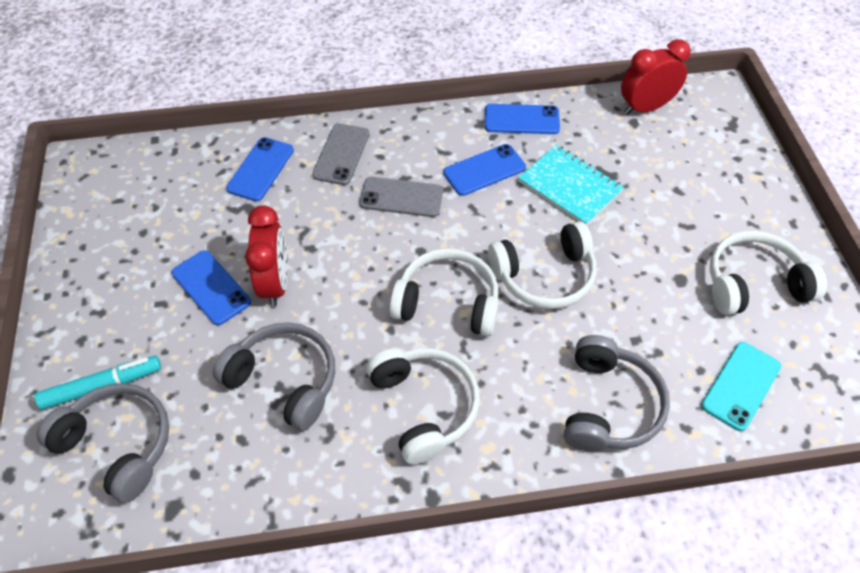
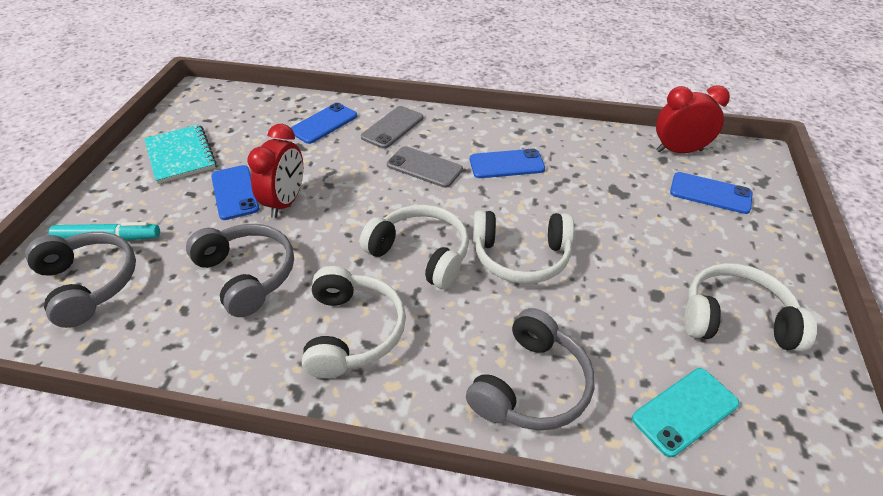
camera: 20 degrees right, 10 degrees down
blue phone [485,104,560,134] -> blue phone moved to [670,172,753,214]
turquoise notebook [518,145,624,225] -> turquoise notebook moved to [144,124,216,184]

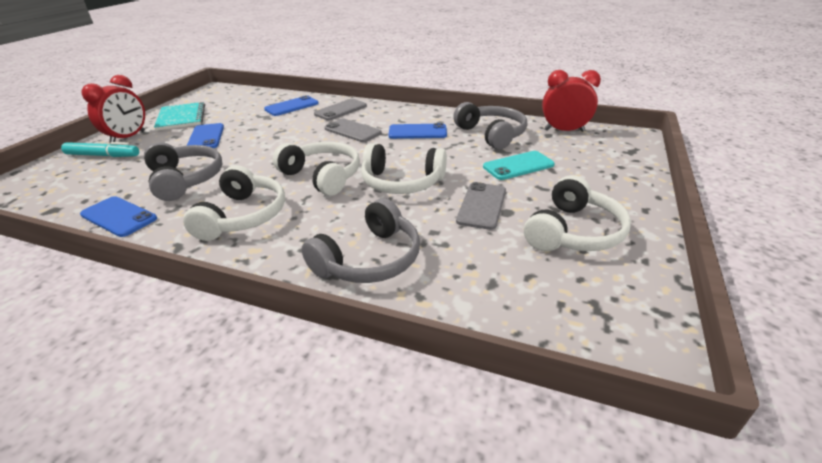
camera: 10 degrees right, 10 degrees down
grey headphones [25,232,136,328] -> grey headphones moved to [453,102,527,149]
red clock [247,124,303,218] -> red clock moved to [81,75,145,144]
turquoise phone [632,368,739,457] -> turquoise phone moved to [483,151,555,180]
blue phone [670,172,753,214] -> blue phone moved to [80,196,157,237]
white headphones [684,263,817,352] -> white headphones turned 105 degrees clockwise [524,175,631,251]
none -> grey phone [456,182,506,230]

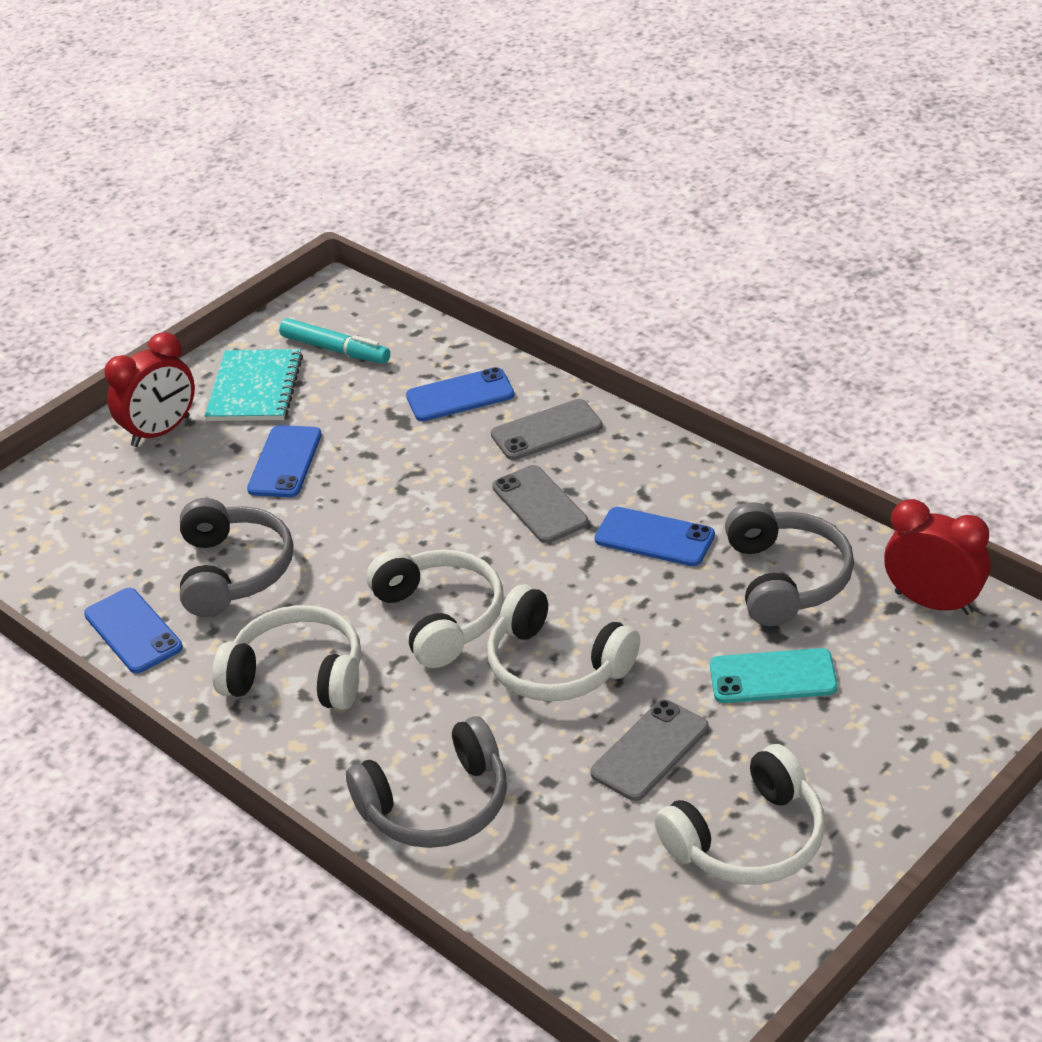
camera: 25 degrees right, 5 degrees up
turquoise marker [61,142,139,157] -> turquoise marker moved to [279,318,390,364]
white headphones [183,165,285,241] -> white headphones turned 105 degrees counterclockwise [212,605,361,710]

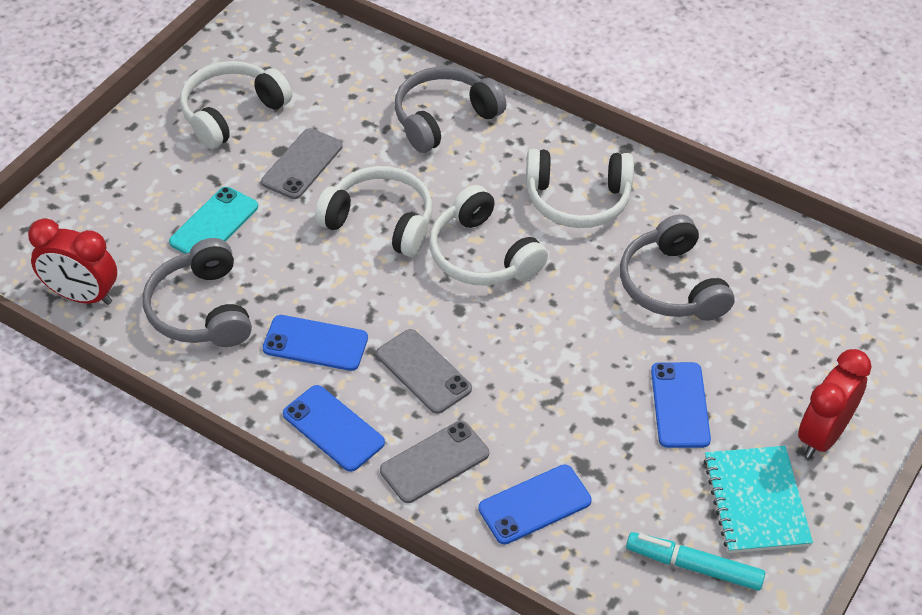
camera: 165 degrees right, 10 degrees up
blue phone [84,588,183,673] -> blue phone moved to [283,385,385,472]
turquoise phone [710,648,838,703] -> turquoise phone turned 45 degrees counterclockwise [169,187,258,254]

